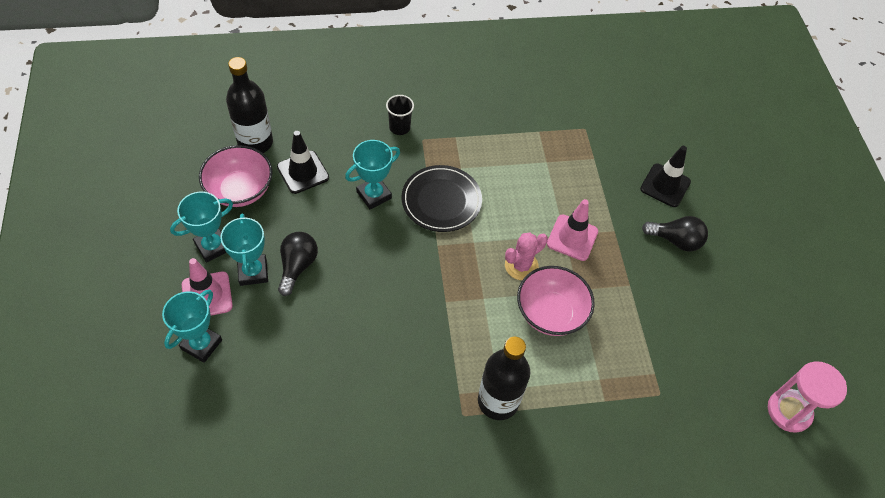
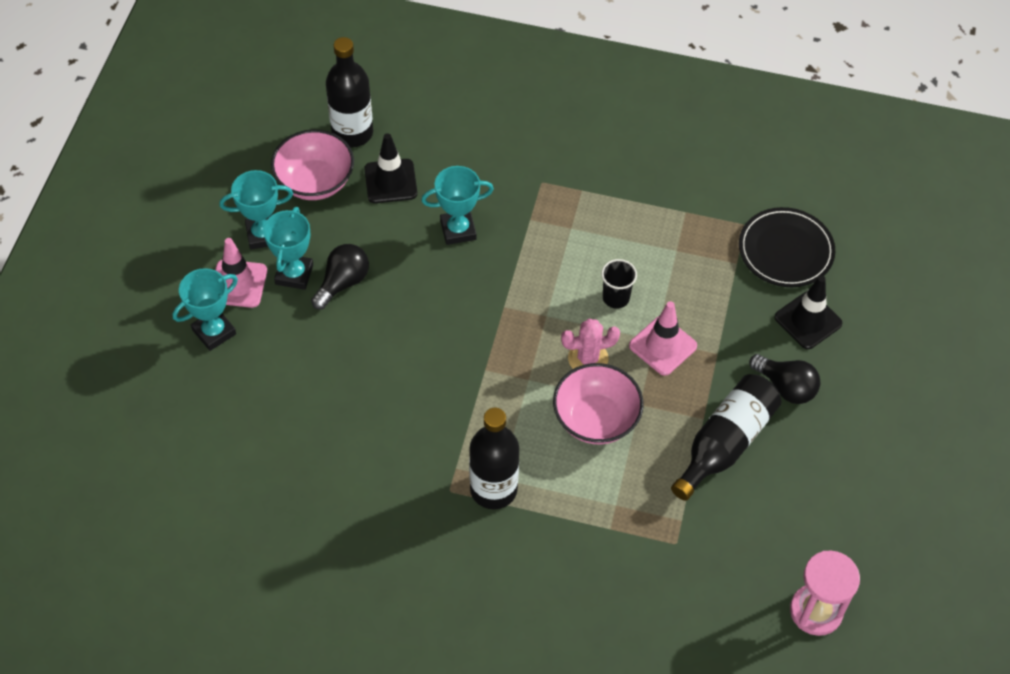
camera: 25 degrees right, 0 degrees up
black cup [386,95,414,135] -> black cup moved to [601,259,637,309]
black plate [402,165,482,232] -> black plate moved to [739,207,835,287]
none -> black bottle [671,374,781,501]

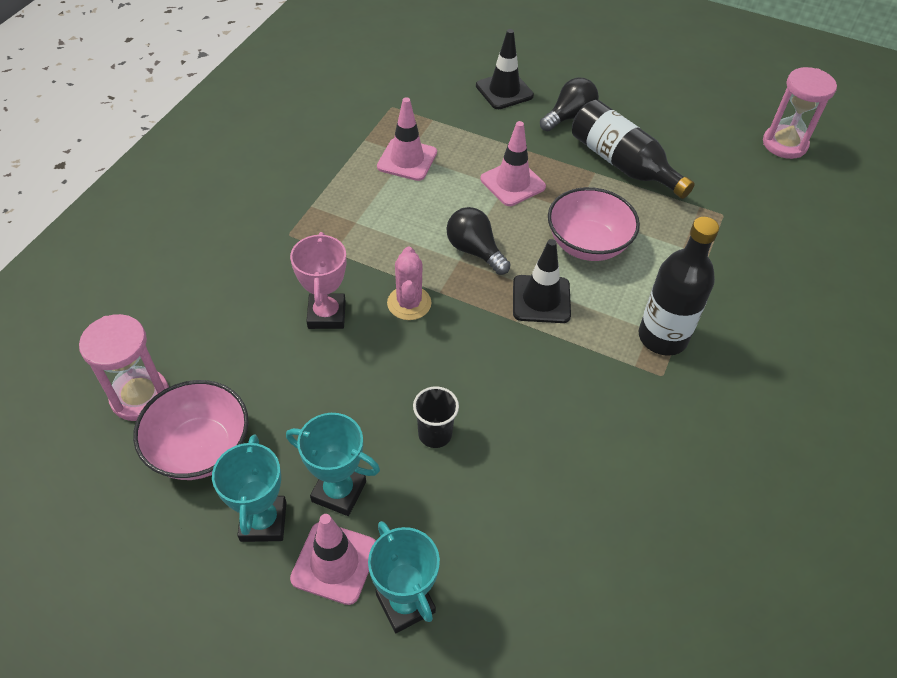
camera: 80 degrees left, 5 degrees down
black light bulb [311,244,369,310] -> black light bulb moved to [446,207,511,275]
black bottle [326,37,373,147] -> pink hourglass [79,314,169,421]
black traffic cone [364,133,417,203] -> black traffic cone moved to [513,239,571,323]
turquoise trophy [421,166,494,245] -> pink trophy [290,232,347,329]
pink cactus [561,319,620,369] -> pink cactus moved to [387,246,431,320]
black cup [601,259,637,309] -> black cup moved to [413,386,459,448]
black plate [739,207,835,287] -> none
none -> pink traffic cone [377,97,437,181]

